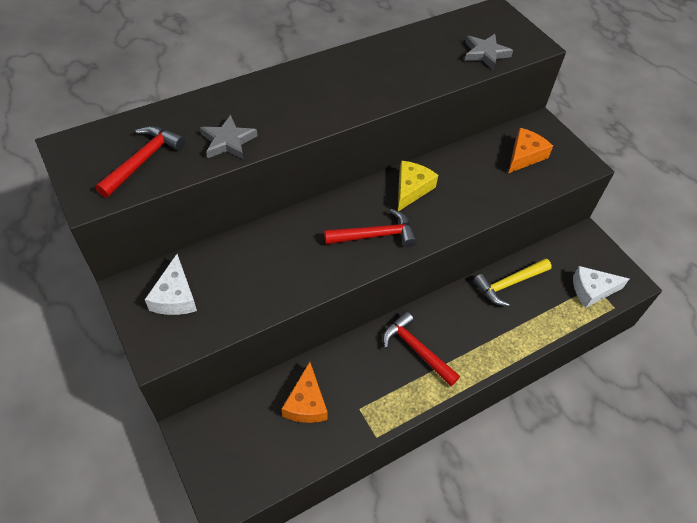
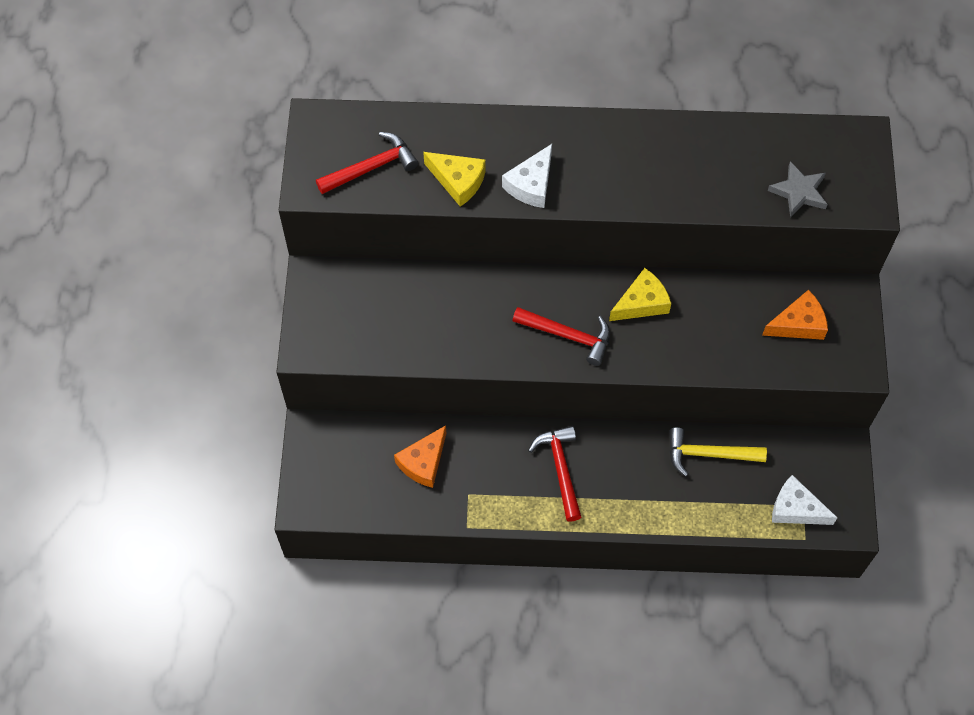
camera: 35 degrees right, 10 degrees up
white cheese [145,254,197,315] -> white cheese moved to [502,144,552,208]
grey star [200,115,257,159] -> yellow cheese [423,152,486,207]

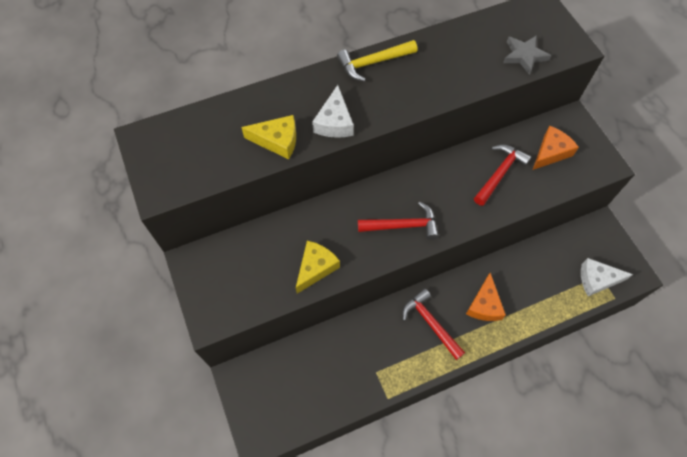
camera: 25 degrees left, 0 degrees up
red hammer [316,132,418,194] -> red hammer moved to [474,145,531,206]
orange cheese [394,425,446,488] -> orange cheese moved to [466,273,506,321]
yellow cheese [609,268,671,321] -> yellow cheese moved to [296,241,340,294]
yellow hammer [669,427,767,476] -> yellow hammer moved to [337,40,418,82]

